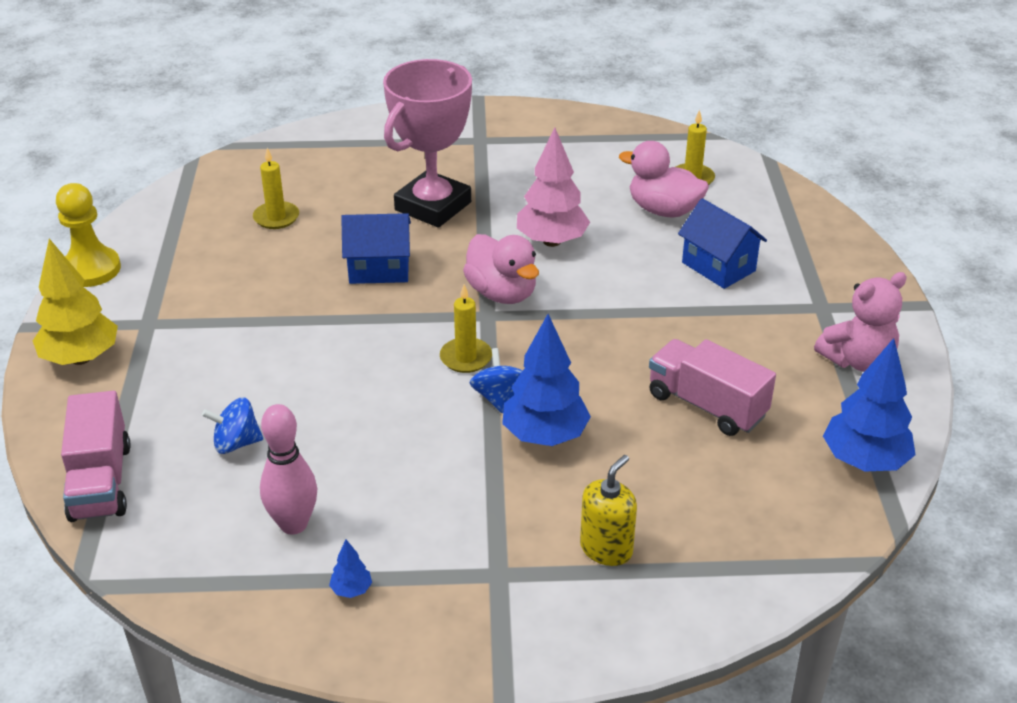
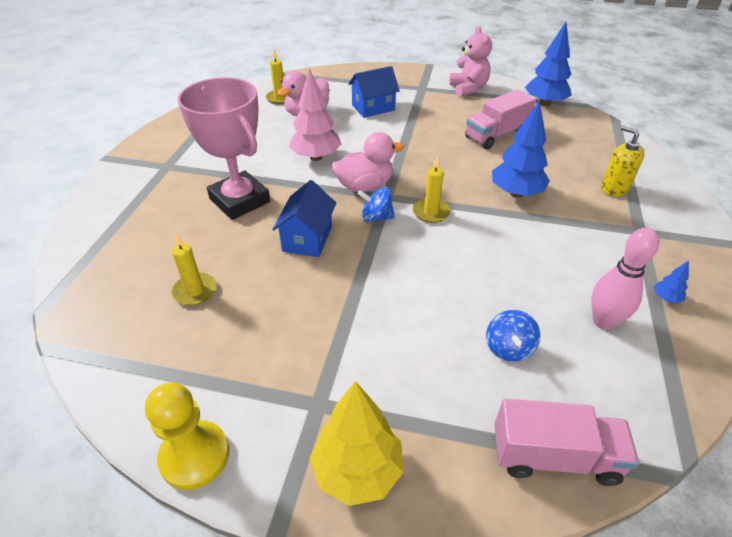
camera: 75 degrees left, 5 degrees up
blue spinning top [469,348,522,413] -> blue spinning top moved to [358,187,395,223]

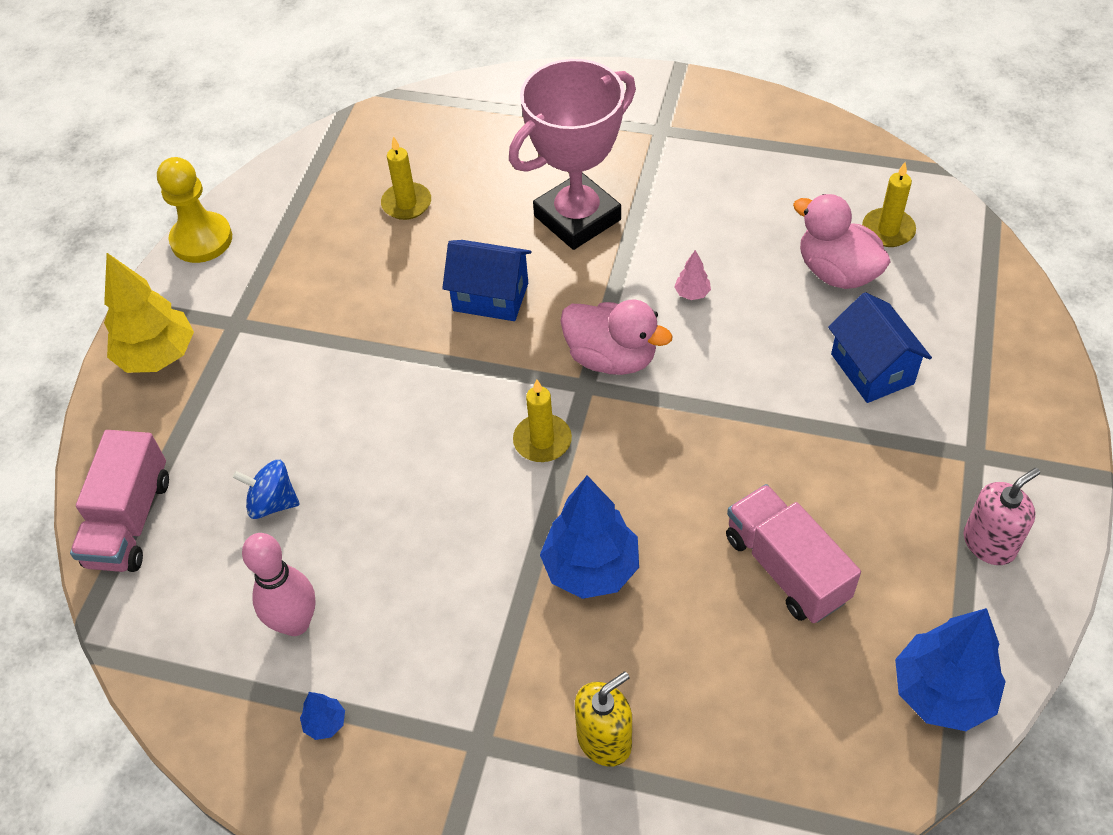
camera: 95 degrees right, 10 degrees up
pink tree [289,68,342,161] -> pink tree [674,250,711,300], size x0.43
pink duck [332,132,404,192] -> pink duck turned 45 degrees counterclockwise [560,300,673,375]
blue spinning top [358,187,395,223] -> none
pink teddy bear [449,26,492,97] -> pink soap dispenser [964,468,1040,565]

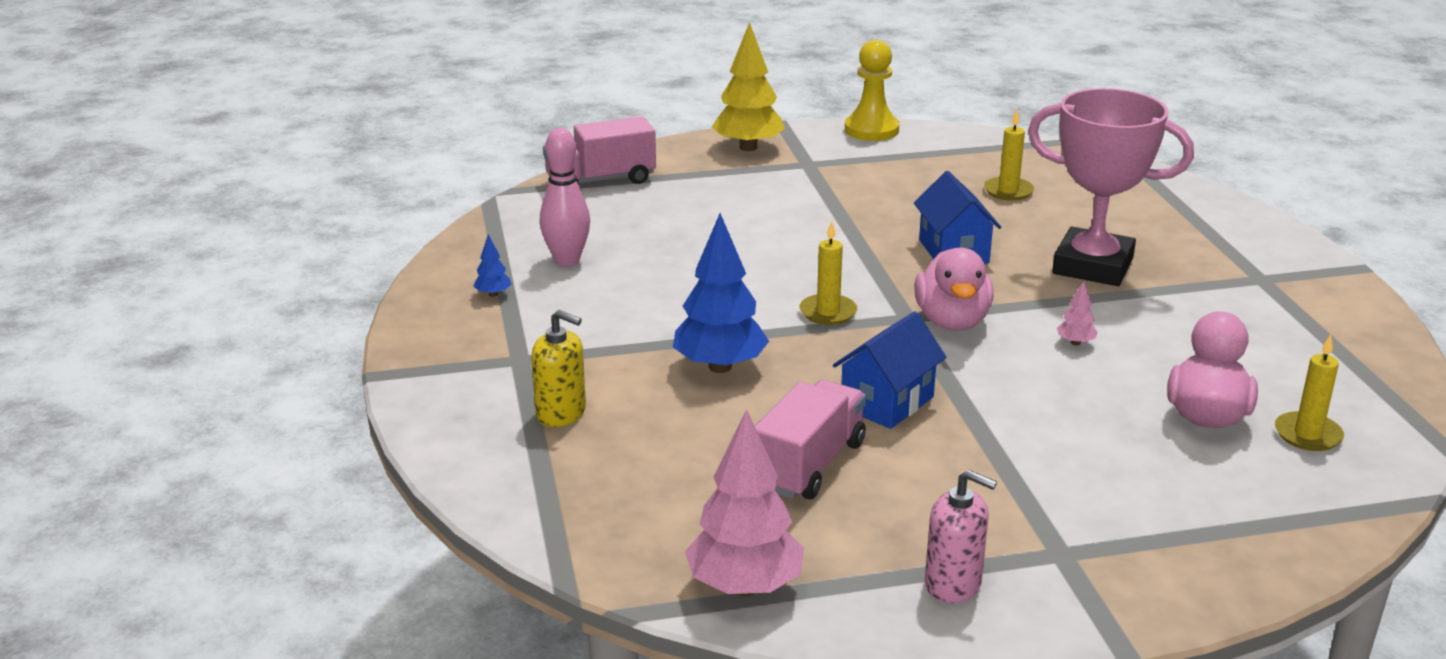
camera: 60 degrees right, 25 degrees down
blue spinning top [233,460,300,519] -> none
blue house [828,292,932,403] -> blue house moved to [833,311,947,429]
blue tree [895,608,1006,731] -> pink tree [685,409,804,596]

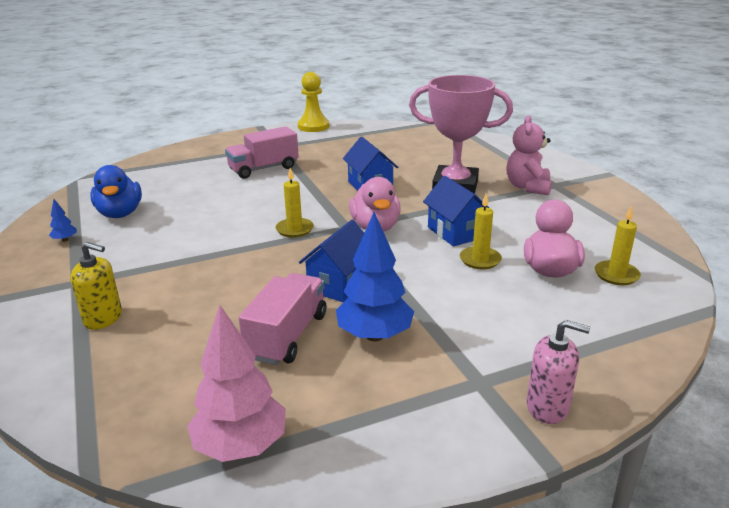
camera: 10 degrees left, 0 degrees up
pink bowling pin [540,128,590,266] -> blue duck [91,165,142,218]
pink truck [543,116,656,184] -> pink truck moved to [225,126,299,179]
blue tree [673,213,769,373] -> blue tree moved to [336,212,414,342]
yellow tree [712,22,785,151] -> none
pink soap dispenser [925,470,997,603] -> pink soap dispenser moved to [527,320,590,424]
yellow candle [984,110,1034,201] -> yellow candle moved to [460,194,502,269]
pink tree [1057,281,1098,346] -> blue house [423,176,489,247]
none -> pink teddy bear [506,115,552,195]

